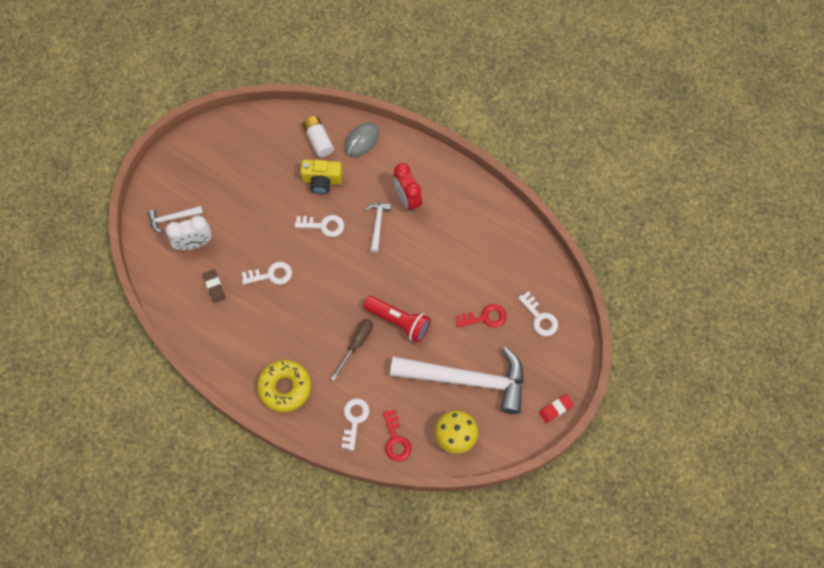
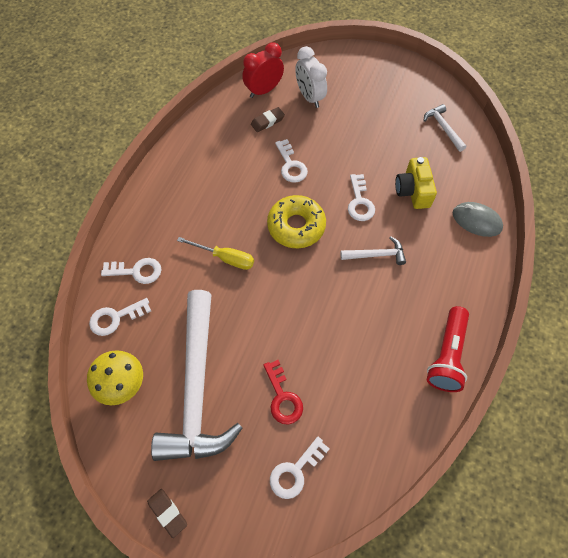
camera: 80 degrees right, 5 degrees down
white hammer [148,206,203,234] -> white hammer moved to [424,104,466,152]
yellow donut [257,360,311,412] -> yellow donut moved to [267,195,326,248]
white battery [303,116,334,157] -> none
brown screwdriver [331,319,373,381] -> yellow screwdriver [177,237,254,270]
red flashlight [363,296,431,343] -> red flashlight moved to [427,306,469,392]
red key [383,410,411,462] -> white key [89,298,151,336]
red clock [393,163,422,212] -> red clock moved to [242,42,284,98]
red eraser [539,394,574,423] -> brown eraser [147,489,187,538]

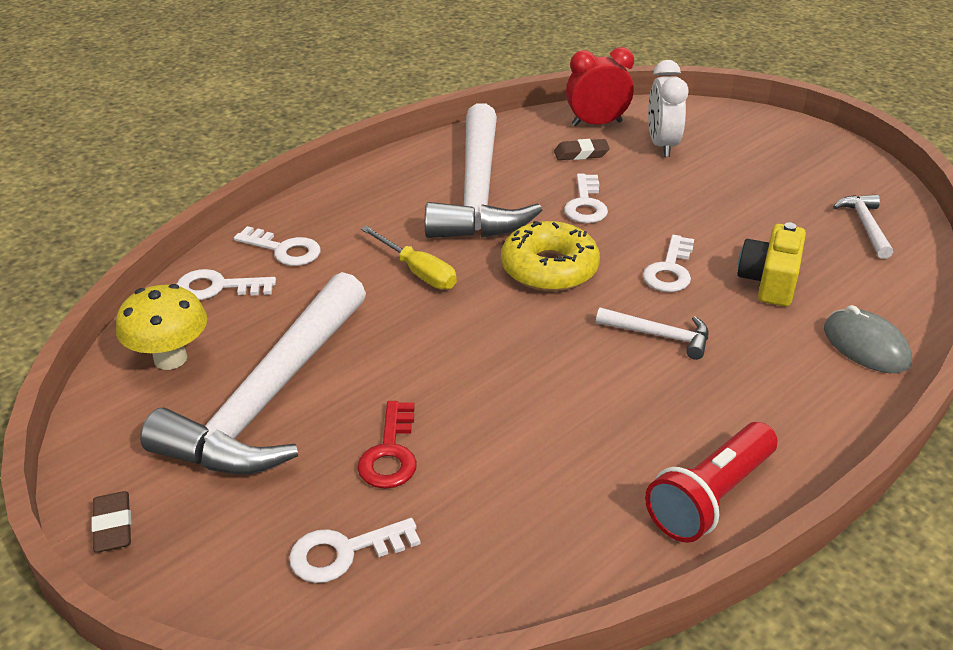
camera: 25 degrees right, 25 degrees down
none -> white hammer [425,103,542,238]

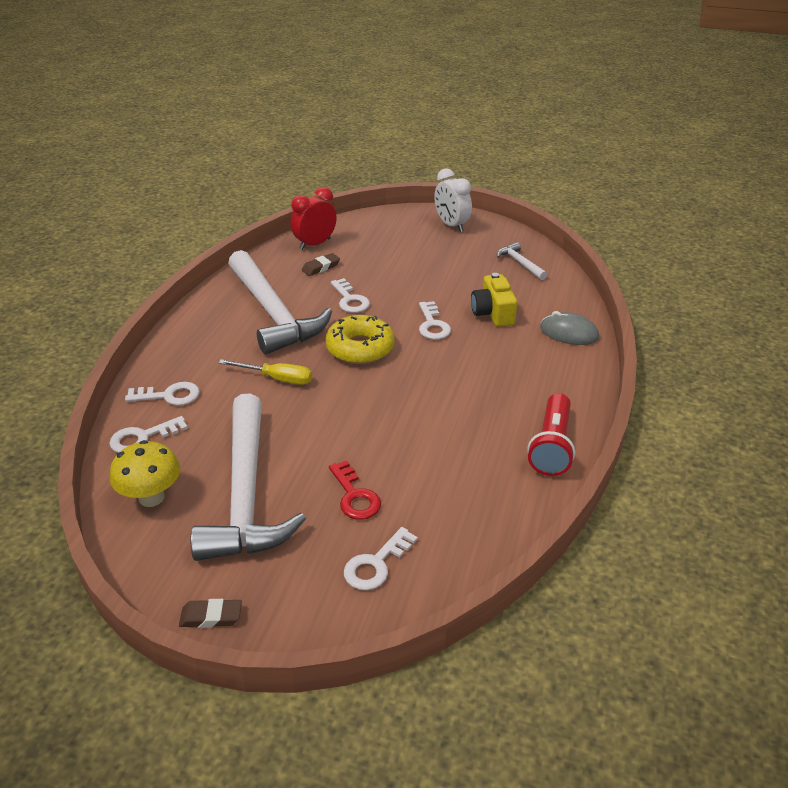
camera: 30 degrees left, 0 degrees up
brown eraser [91,491,131,552] -> brown eraser turned 45 degrees counterclockwise [179,599,242,628]
white hammer [596,307,708,360] -> none
white clock [648,60,689,157] -> white clock moved to [434,168,472,232]

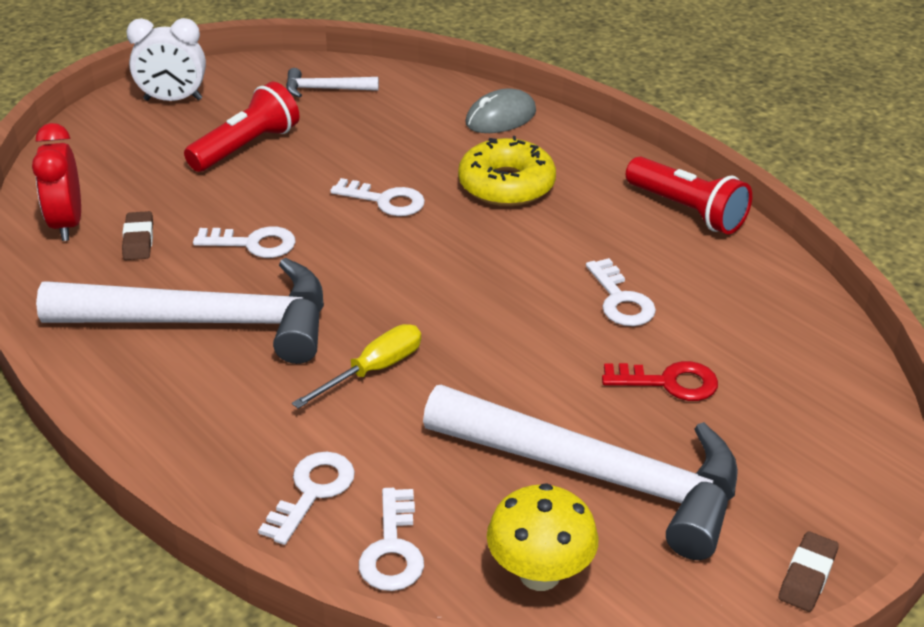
camera: 60 degrees left, 0 degrees up
yellow donut [325,315,395,364] -> yellow donut moved to [458,136,556,206]
white key [344,527,418,590] -> white key moved to [586,258,656,326]
yellow camera [471,273,517,327] -> none
none -> red flashlight [184,82,300,172]

